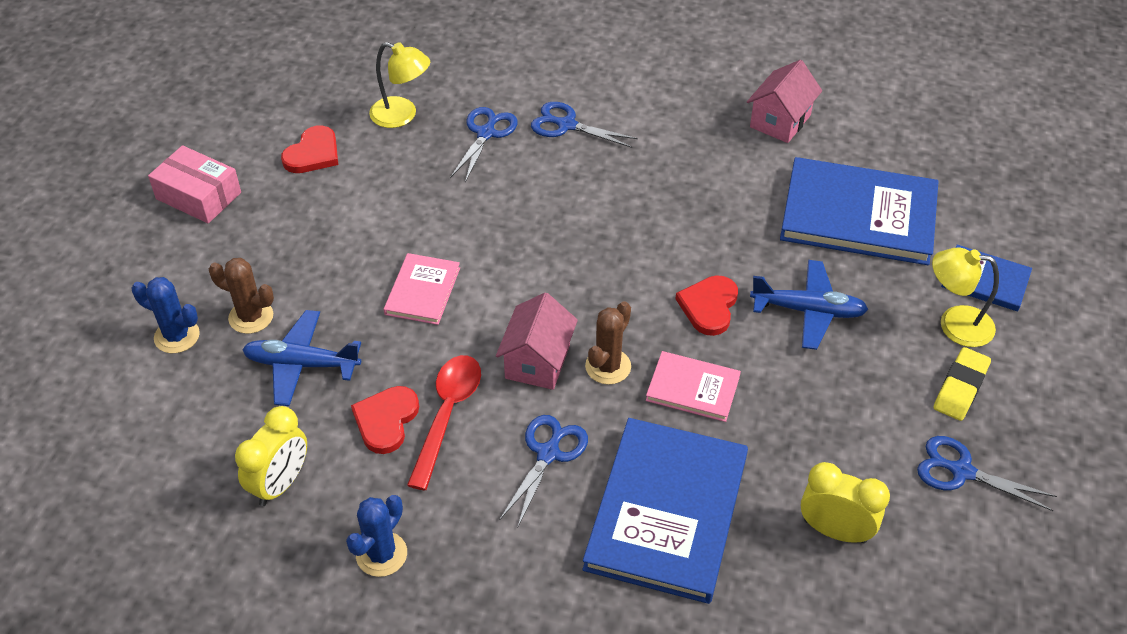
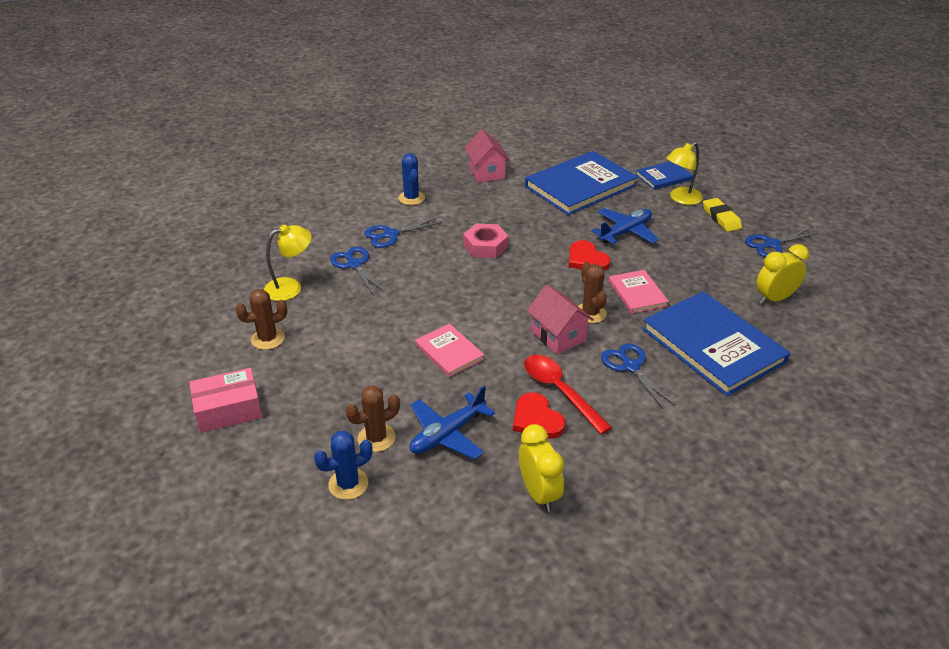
camera: 50 degrees left, 10 degrees down
red heart [281,125,338,173] -> brown cactus [235,289,288,350]
blue cactus [346,495,407,577] -> blue cactus moved to [398,153,425,205]
pink book [646,351,741,422] -> pink book turned 75 degrees counterclockwise [609,270,669,314]
none -> pink nut [463,224,509,258]

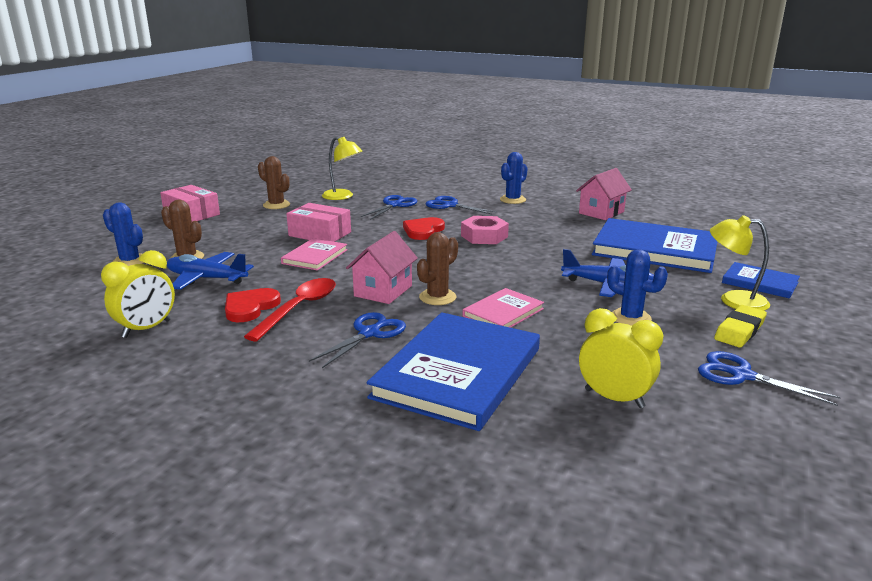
camera: 60 degrees right, 15 degrees down
red heart [569,240,611,271] -> red heart moved to [403,217,445,240]
none -> pink box [286,203,351,242]
none -> blue cactus [607,249,668,326]

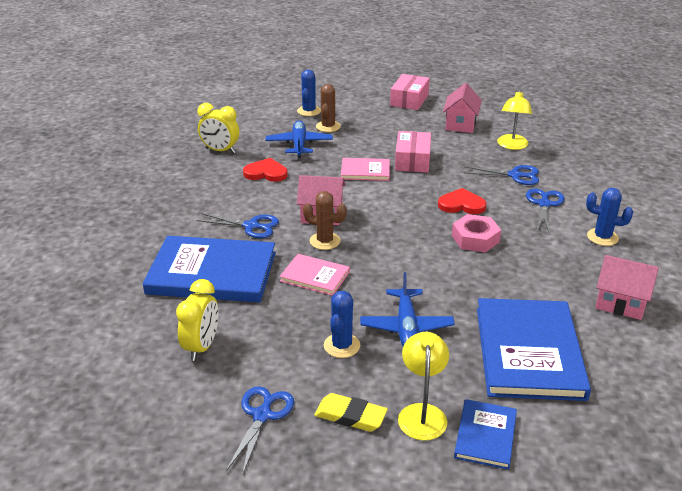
camera: 70 degrees right, 10 degrees up
red spoon [244,278,336,341] -> none
brown cactus [258,156,290,209] -> pink house [443,83,482,133]

